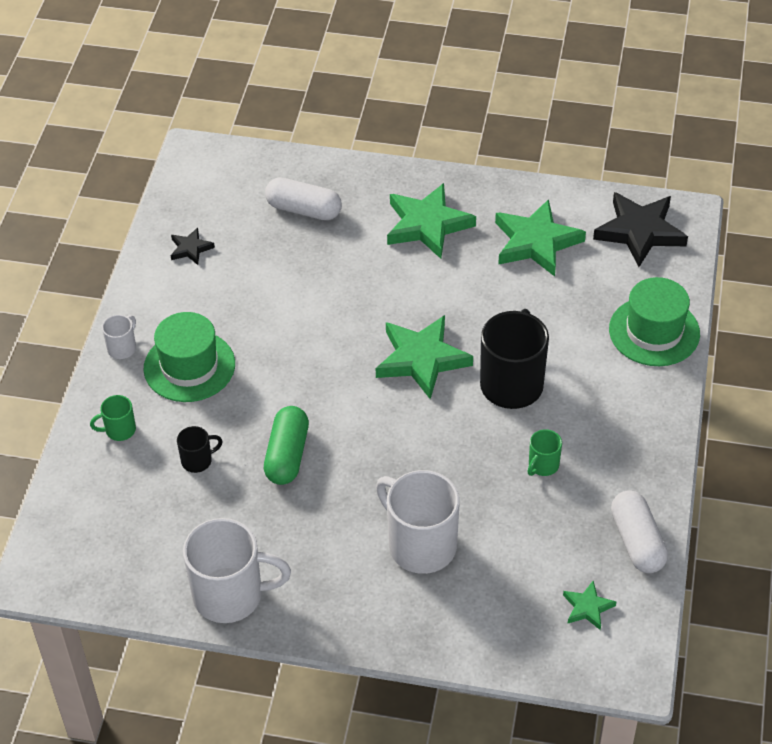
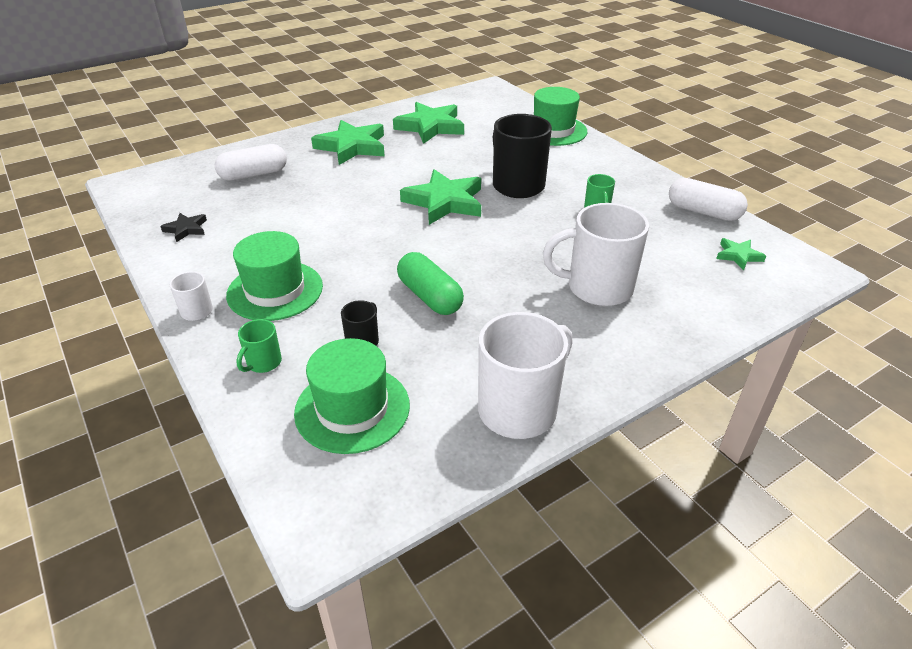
camera: 45 degrees left, 10 degrees down
black star [593,192,688,267] -> none
none -> green hat [294,338,410,454]

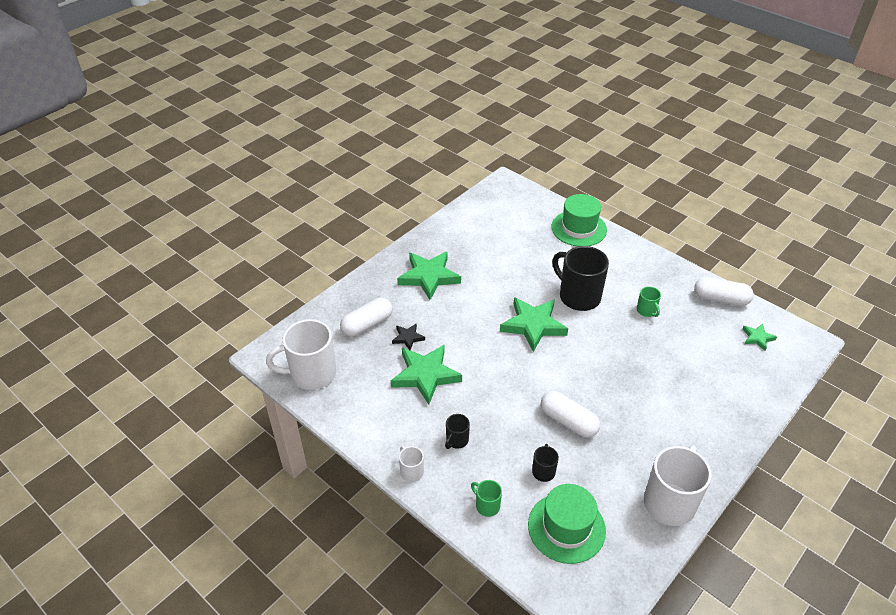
camera: 15 degrees left, 5 degrees up
black star [160,213,207,242] -> black star moved to [392,323,425,350]
green hat [226,231,323,321] -> black mug [445,414,470,449]
green mug [236,319,282,373] -> green mug turned 120 degrees clockwise [471,480,502,517]
green star [393,102,464,144] -> green star moved to [391,344,462,405]
green capsule [397,252,464,315] -> white capsule [541,391,600,437]
white mug [543,203,649,306] -> white mug moved to [266,319,336,390]

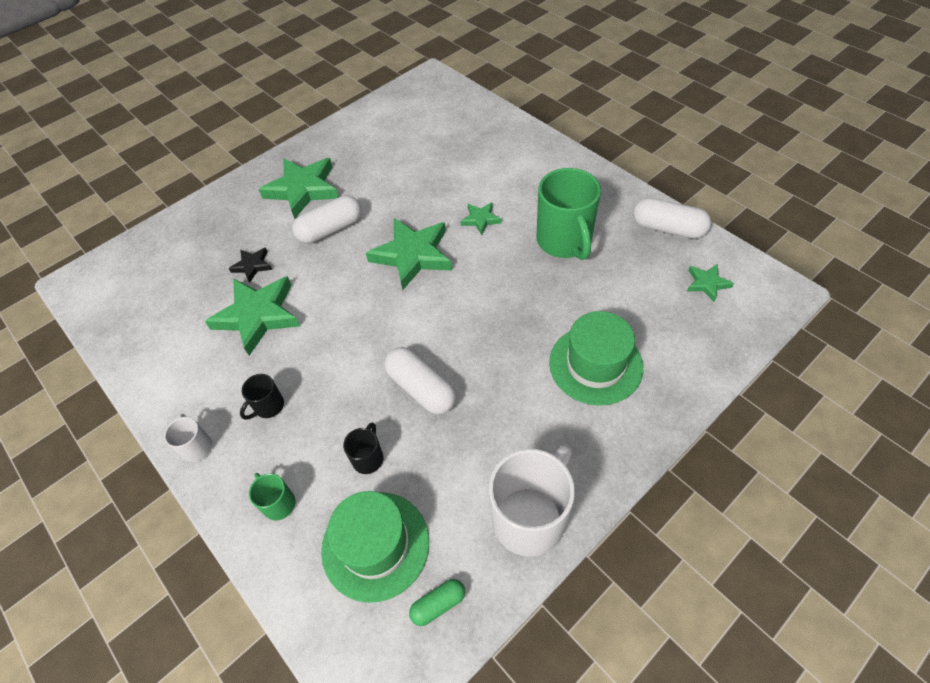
camera: 10 degrees right, 10 degrees up
white mug [266,319,336,390] -> none
white capsule [340,297,393,337] -> white capsule moved to [292,195,362,244]
green hat [551,194,607,247] -> green hat moved to [549,311,643,406]
black mug [552,246,609,311] -> green star [461,202,502,235]
green mug [637,286,661,317] -> green mug [537,168,601,260], size x2.14
none -> green capsule [409,579,465,626]

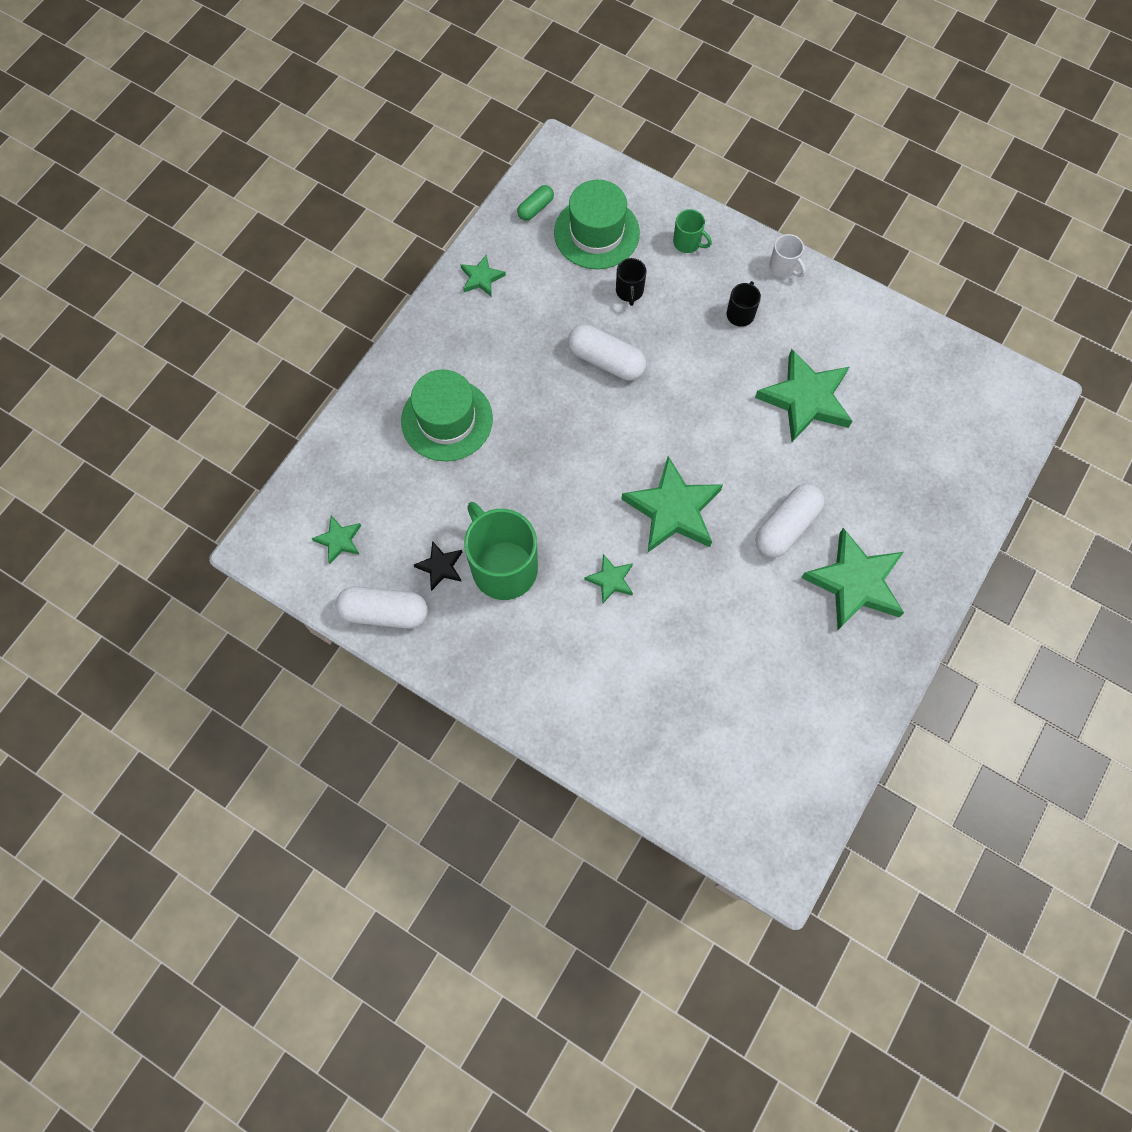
camera: 160 degrees right, 15 degrees up
black star [228,248,273,283] -> black star moved to [414,541,462,591]
white mug [489,444,575,557] -> green star [460,255,506,297]

